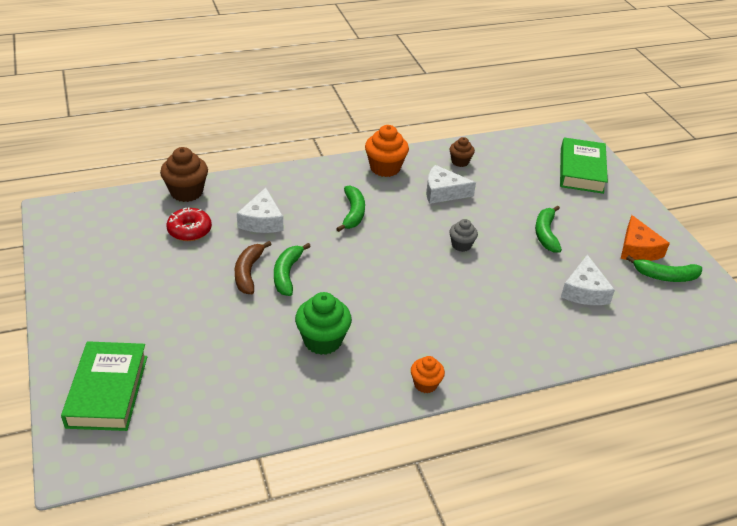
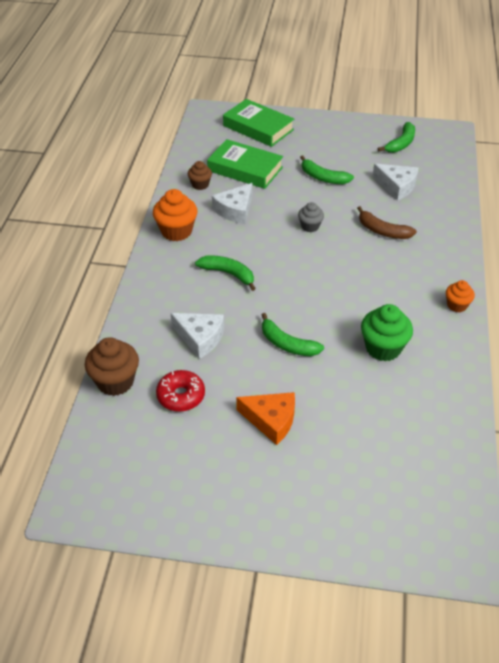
camera: 60 degrees left, 5 degrees up
green book [61,341,147,431] -> green book moved to [207,139,283,189]
brown banana [235,241,272,294] -> brown banana moved to [357,206,417,239]
orange cheese [621,215,670,261] -> orange cheese moved to [236,392,295,445]

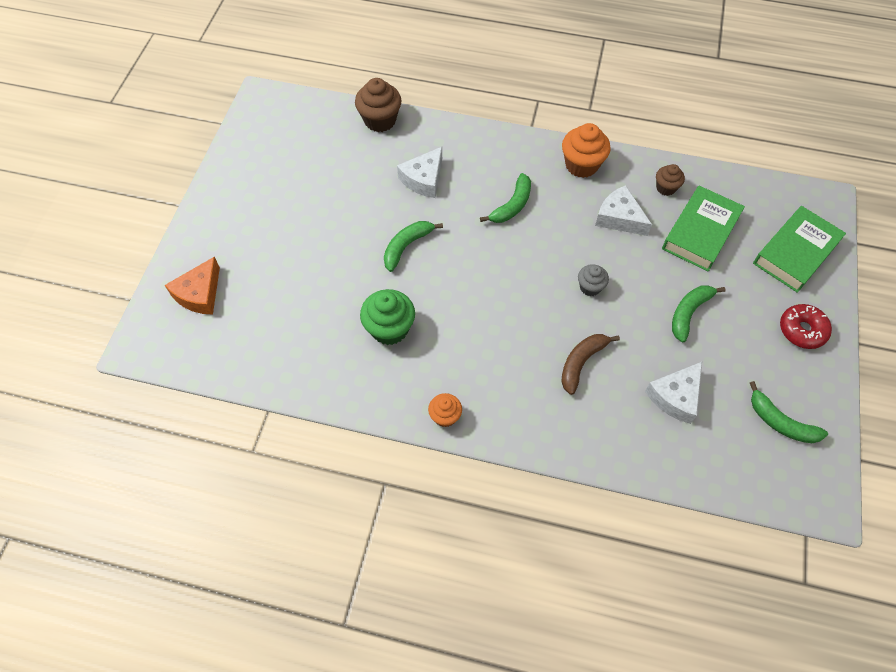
camera: 95 degrees right, 15 degrees up
red donut [156,370,205,412] -> red donut moved to [780,304,832,349]
orange cheese [236,392,295,445] -> orange cheese moved to [165,256,220,315]

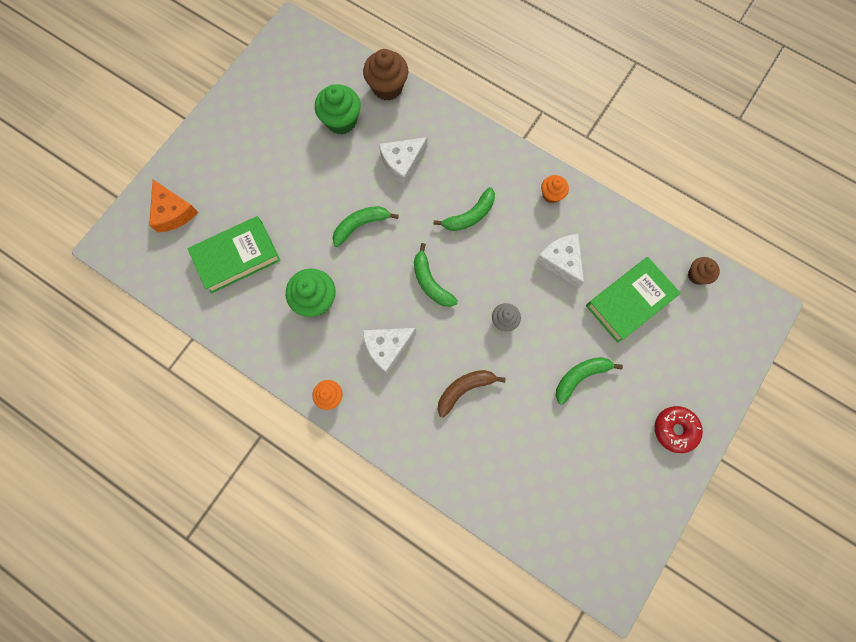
camera: 20 degrees right, 15 degrees up
orange cheese [165,256,220,315] -> orange cheese turned 75 degrees counterclockwise [149,180,198,233]
orange cupcake [562,123,611,178] -> orange cupcake [541,175,569,203], size x0.59
white cheese [645,362,702,424] -> white cheese moved to [363,328,416,374]
brown cupcake [656,164,685,196] -> brown cupcake moved to [688,257,720,285]
green banana [750,381,828,443] -> green banana moved to [414,243,458,307]
green book [753,206,846,293] -> green book moved to [187,216,281,294]
none -> green cupcake [315,84,361,135]

